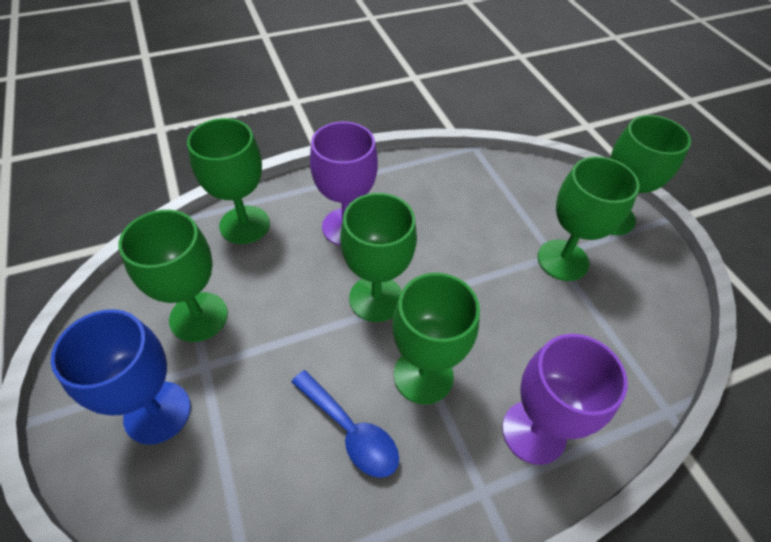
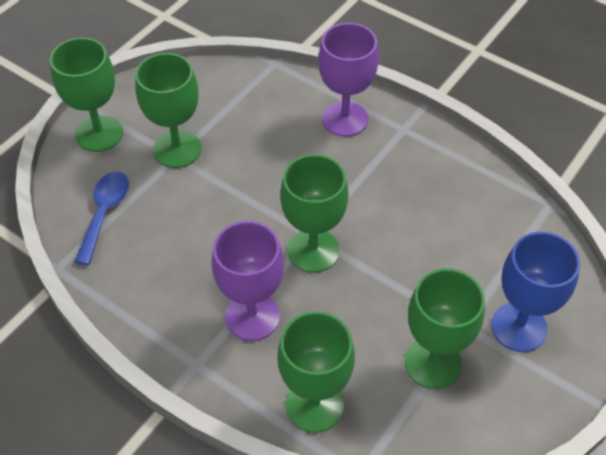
camera: 120 degrees left, 0 degrees up
blue spoon [291,370,399,478] -> blue spoon moved to [75,172,129,265]
green goblet [392,273,480,404] -> none

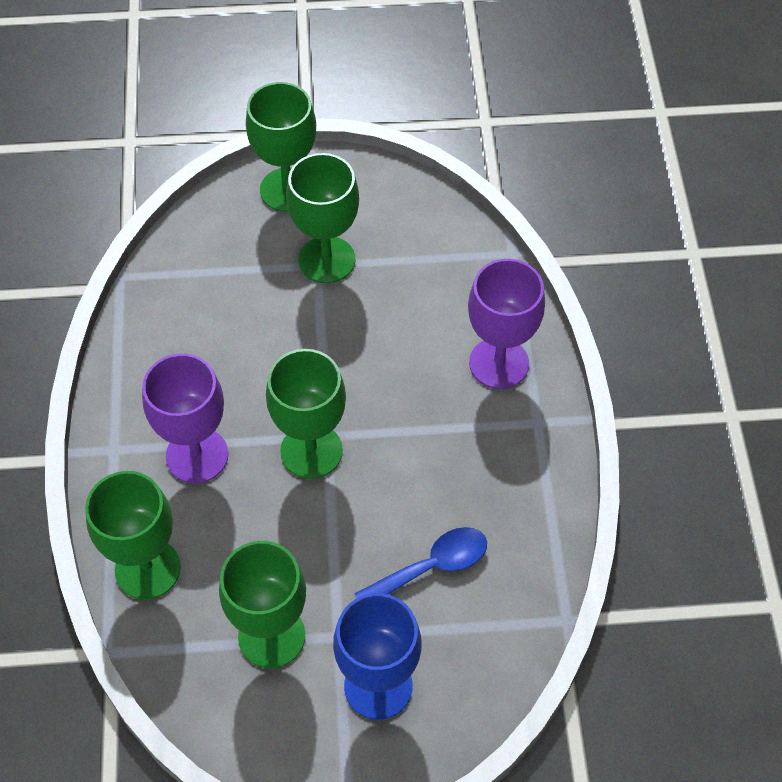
camera: 50 degrees right, 5 degrees up
blue spoon [75,172,129,265] -> blue spoon moved to [354,527,487,598]

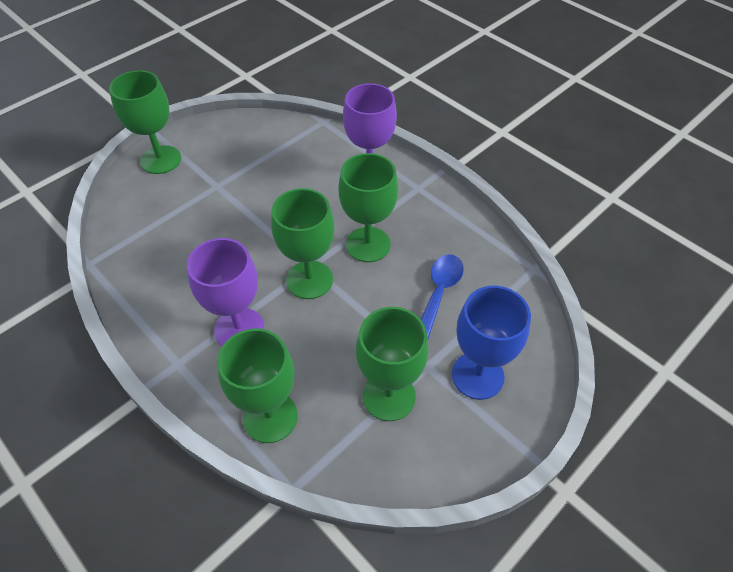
camera: 40 degrees left, 5 degrees down
green goblet [286,153,359,283] -> green goblet moved to [338,153,398,262]

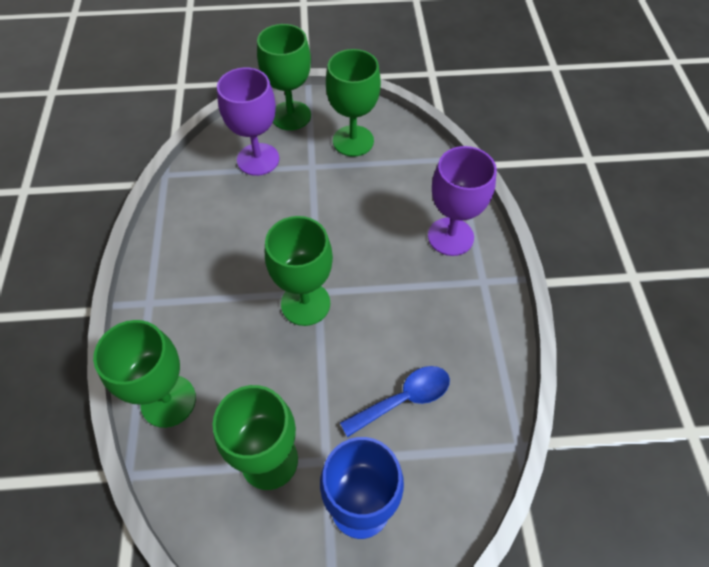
camera: 40 degrees right, 5 degrees up
purple goblet [187,238,264,346] -> purple goblet moved to [217,68,279,176]
green goblet [338,153,398,262] -> green goblet moved to [326,49,381,157]

